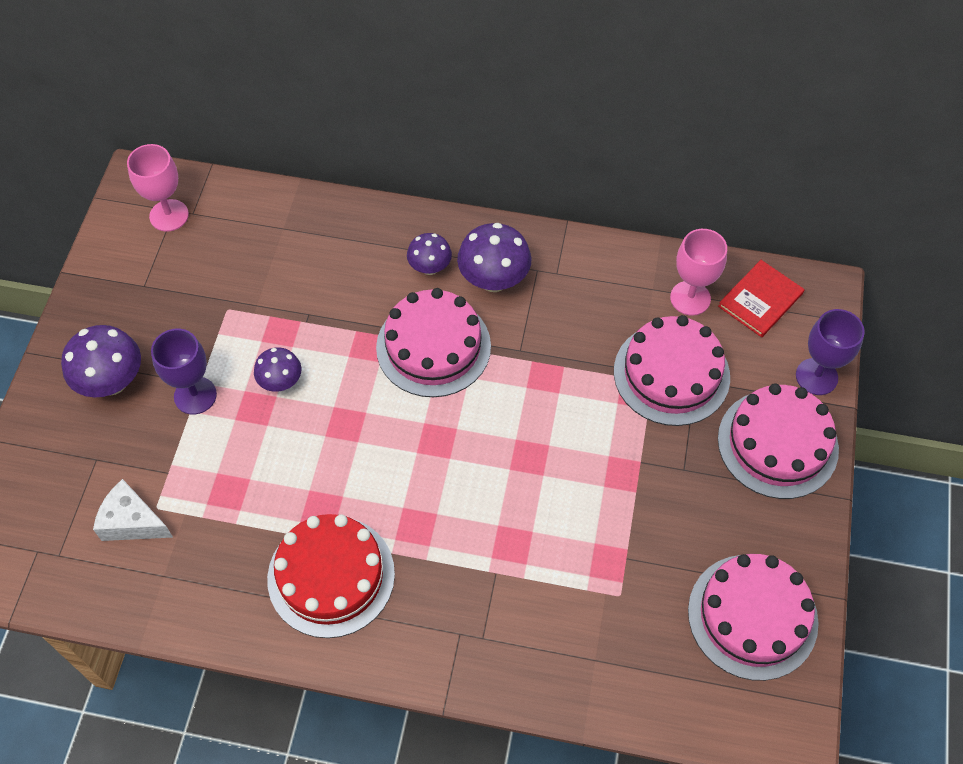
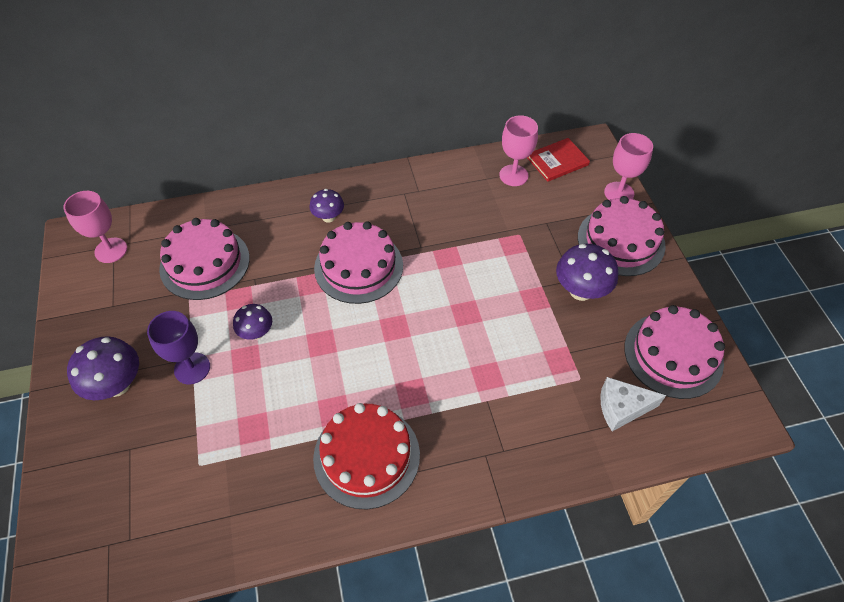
camera: 25 degrees left, 5 degrees down
white cheese [93,479,173,541] -> white cheese moved to [600,377,666,431]
purple mushroom [457,223,531,292] -> purple mushroom moved to [556,244,618,301]
pink cake [614,315,730,426] -> pink cake moved to [159,218,250,300]
red book [718,260,804,337] -> red book turned 45 degrees clockwise [527,138,590,182]
purple goblet [796,309,865,395] -> pink goblet [604,133,653,200]

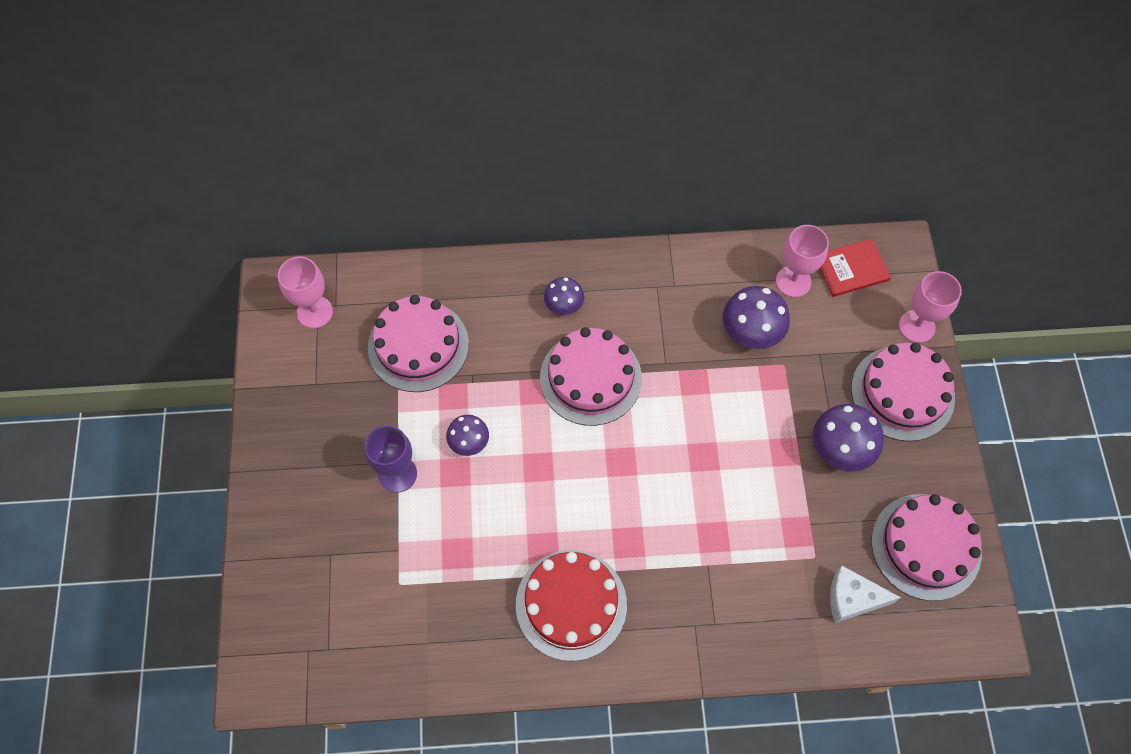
camera: 10 degrees right, 10 degrees up
purple mushroom [67,336,139,400] -> purple mushroom moved to [723,286,790,349]

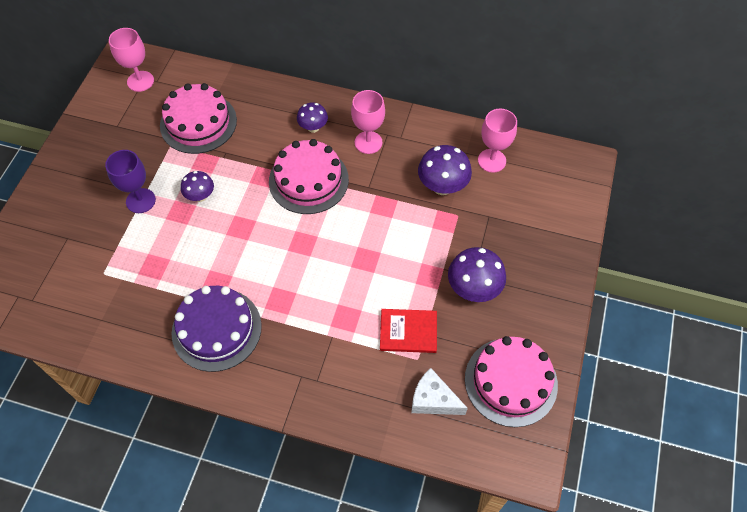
camera: 20 degrees right, 5 degrees down
red cake [516,550,627,661] -> purple cake [172,286,262,372]
red book [820,239,891,297] -> red book moved to [380,309,437,353]
pink cake [851,343,955,441] -> none
pink goblet [899,271,962,343] -> pink goblet moved to [351,90,385,154]

